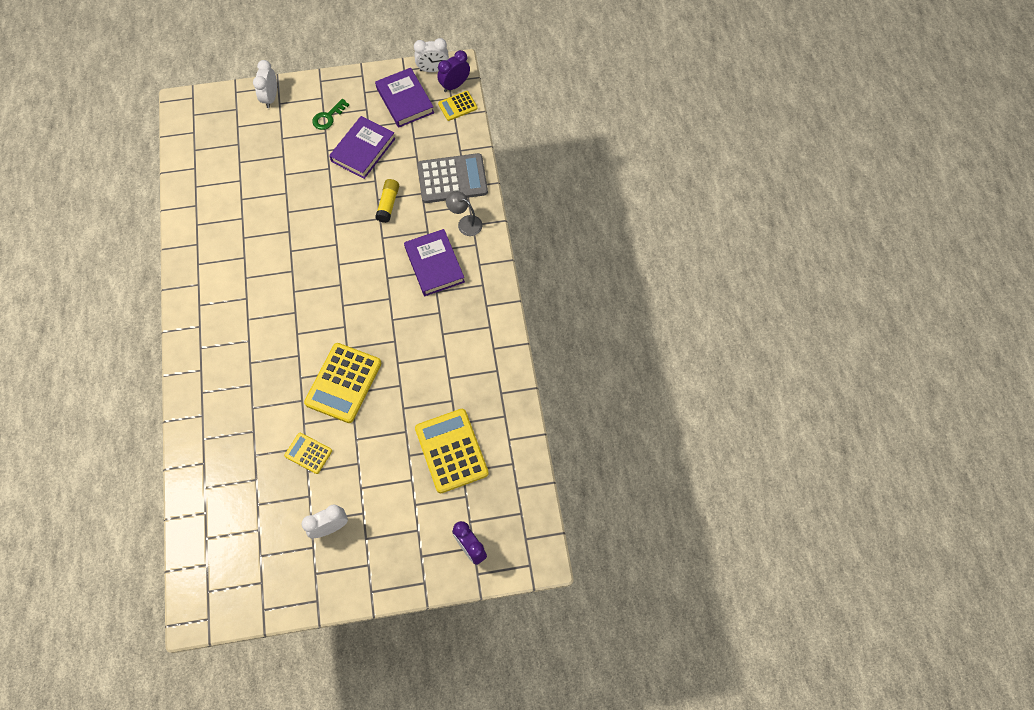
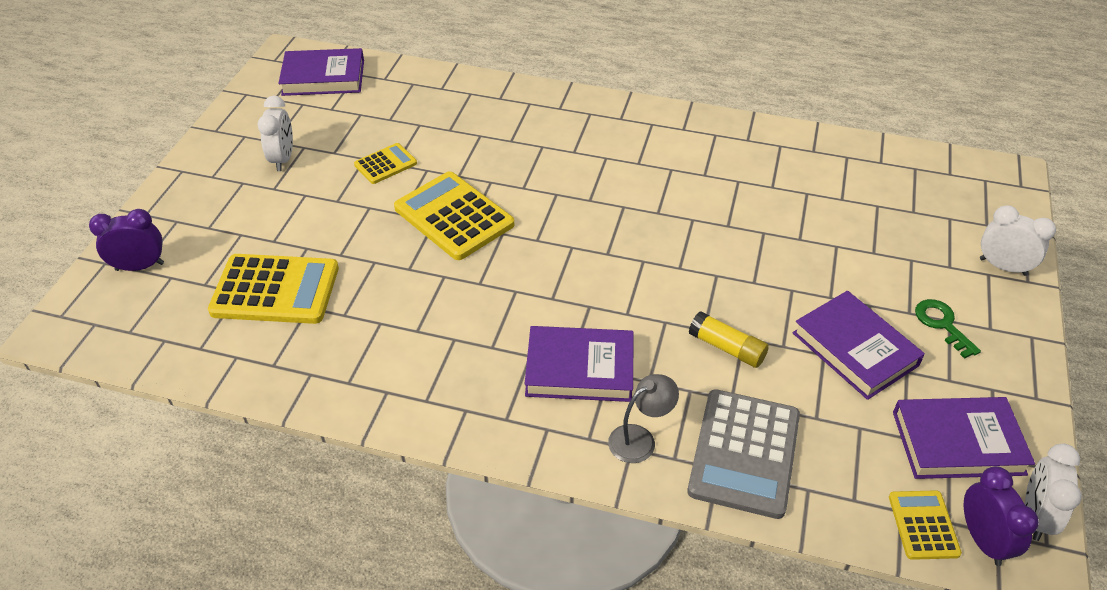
camera: 115 degrees right, 20 degrees down
none -> purple book [278,48,364,96]

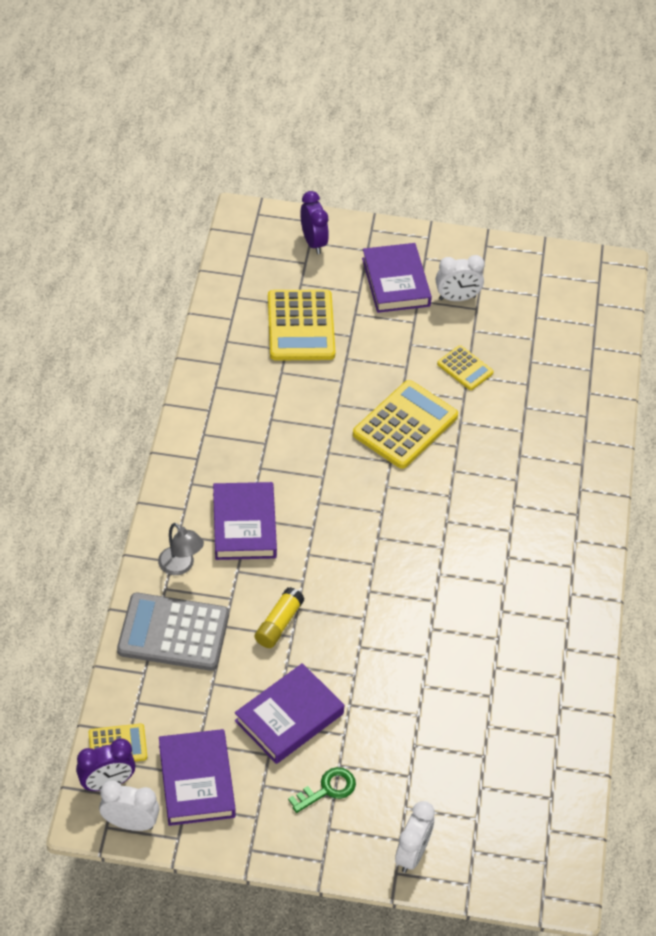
camera: 80 degrees right, 5 degrees up
purple book [278,48,364,96] -> purple book moved to [362,243,432,313]

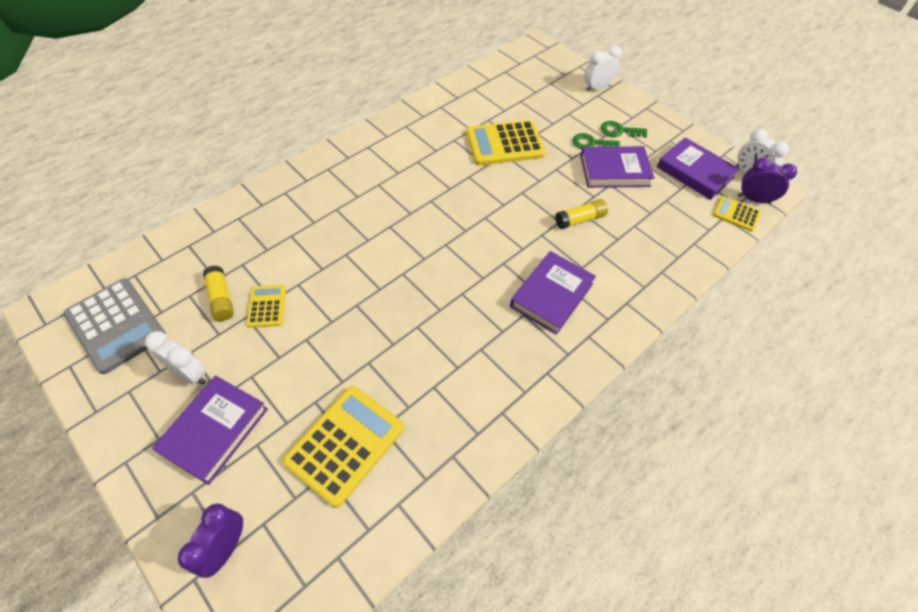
camera: 140 degrees left, 5 degrees up
grey calculator [117,593,229,671] -> grey calculator moved to [63,278,166,374]
grey lamp [158,523,204,575] -> none
purple book [159,729,236,826] -> purple book turned 75 degrees counterclockwise [657,137,739,200]
yellow calculator [353,380,458,469] -> yellow calculator moved to [466,120,545,165]
none -> yellow glue stick [203,265,234,321]
none -> green key [573,133,620,149]

